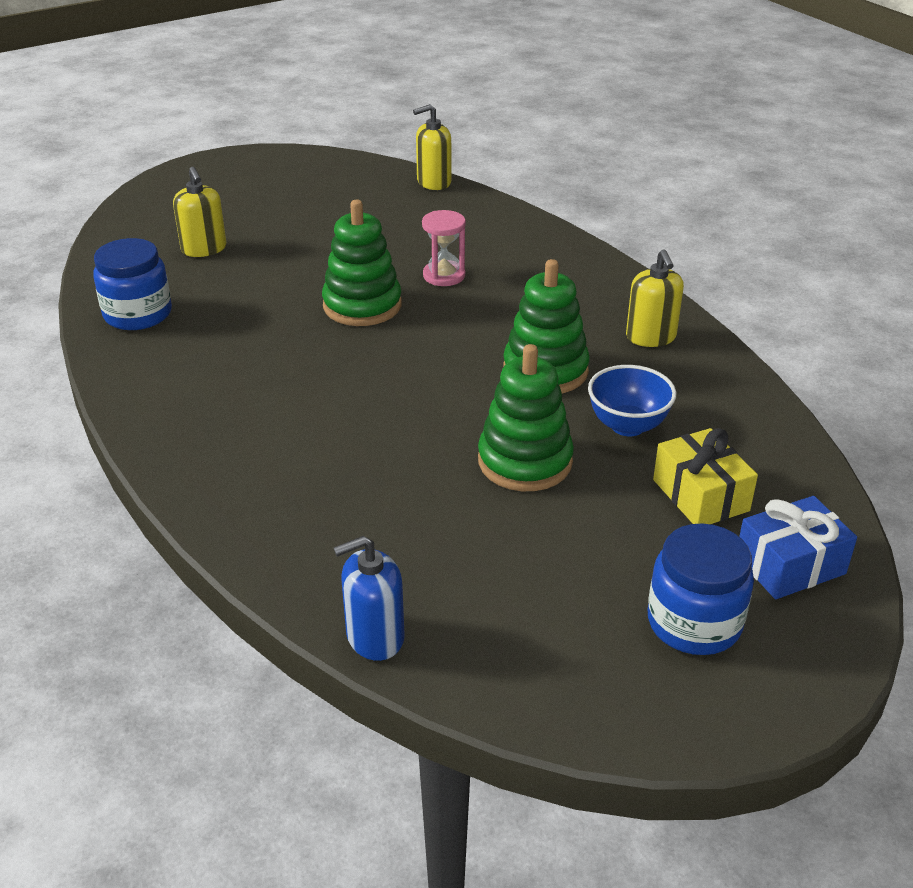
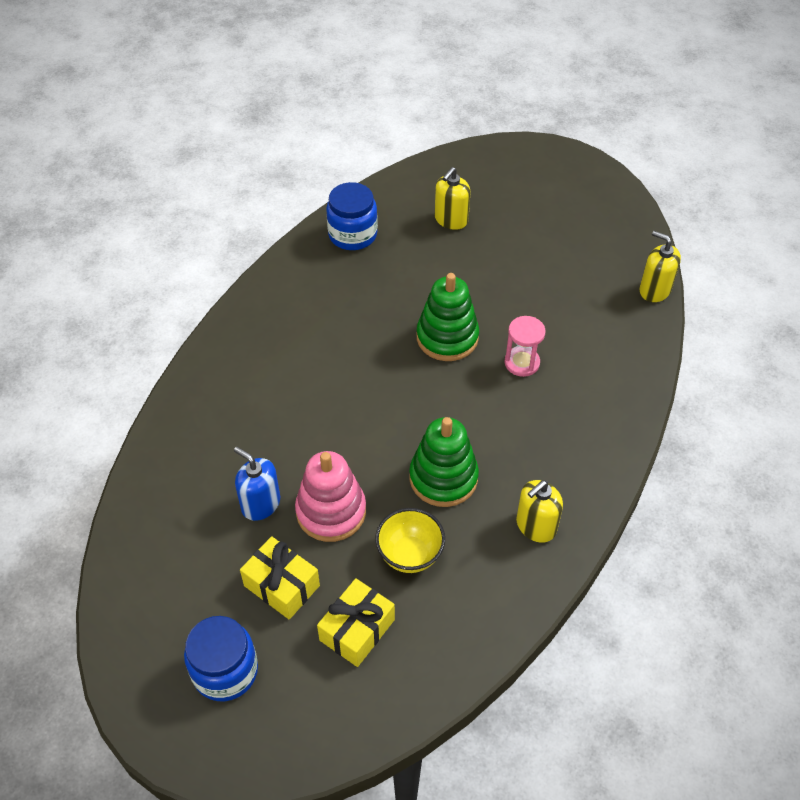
camera: 60 degrees right, 15 degrees up
blue soap dispenser [334,536,405,661] -> blue soap dispenser moved to [234,447,280,521]
green stacking toy [478,344,574,491] -> pink stacking toy [295,451,366,542]
blue bowl [588,365,676,436] -> yellow bowl [375,508,445,573]
blue gift [739,496,857,599] -> none
none -> yellow gift [240,536,320,620]

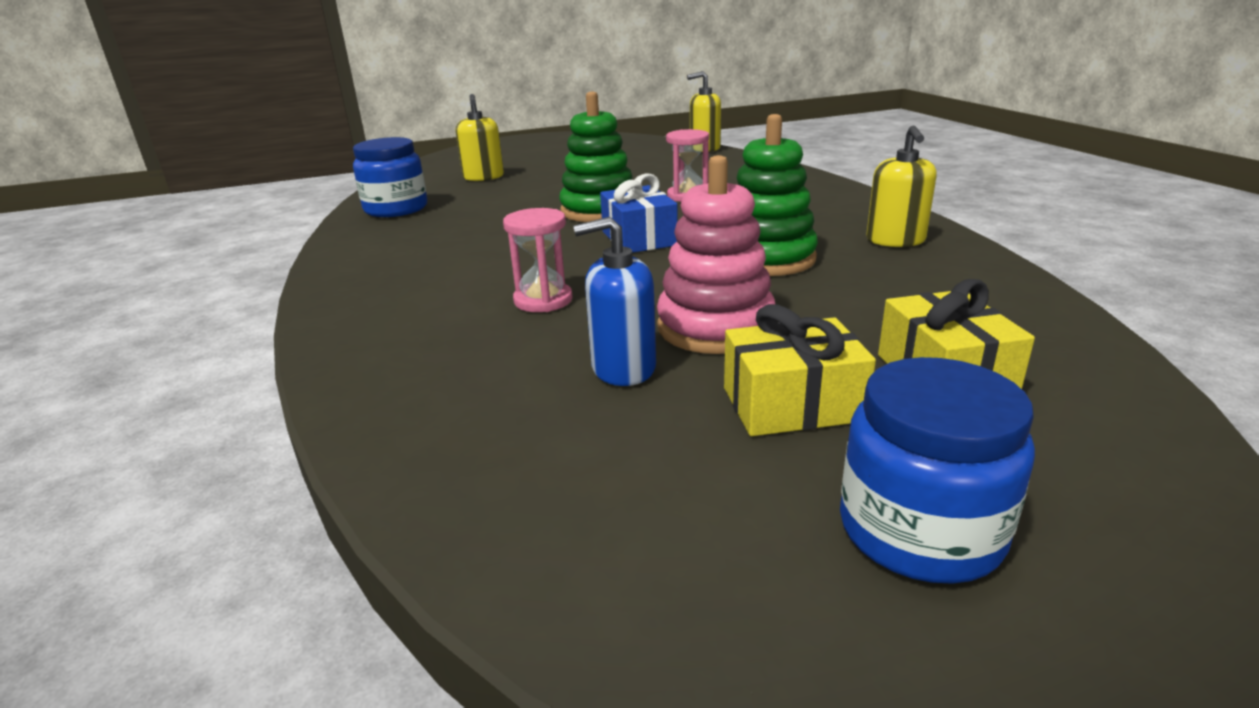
camera: 45 degrees left, 25 degrees down
yellow bowl [375,508,445,573] -> none
none -> pink hourglass [503,208,573,312]
none -> blue gift [600,173,678,253]

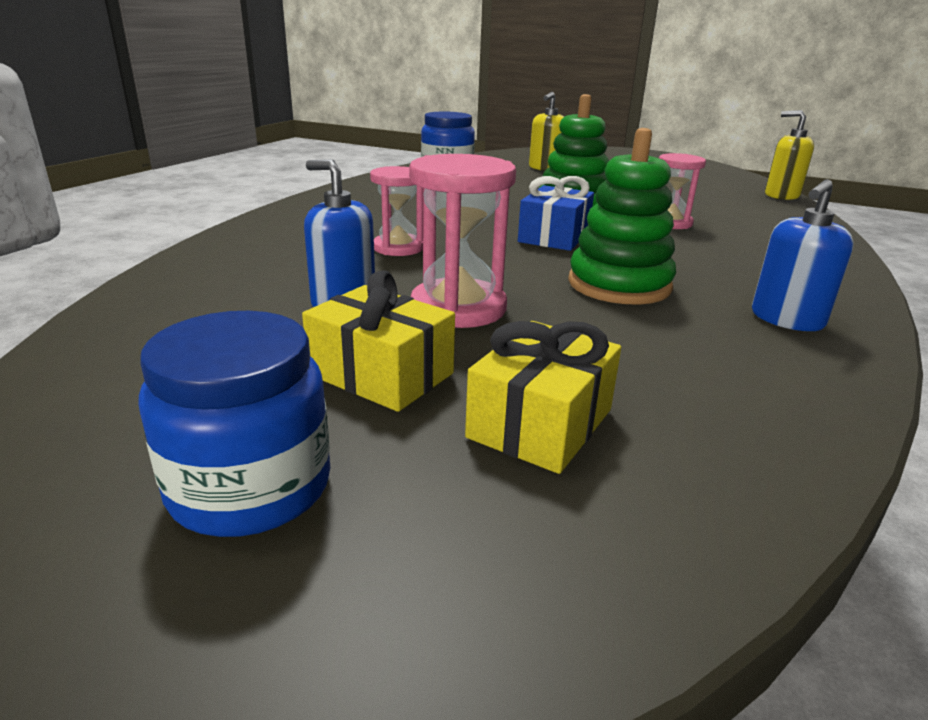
camera: 40 degrees right, 0 degrees up
pink stacking toy [657,155,776,354] -> pink hourglass [409,154,516,328]
yellow soap dispenser [866,125,937,247] -> blue soap dispenser [752,179,854,331]

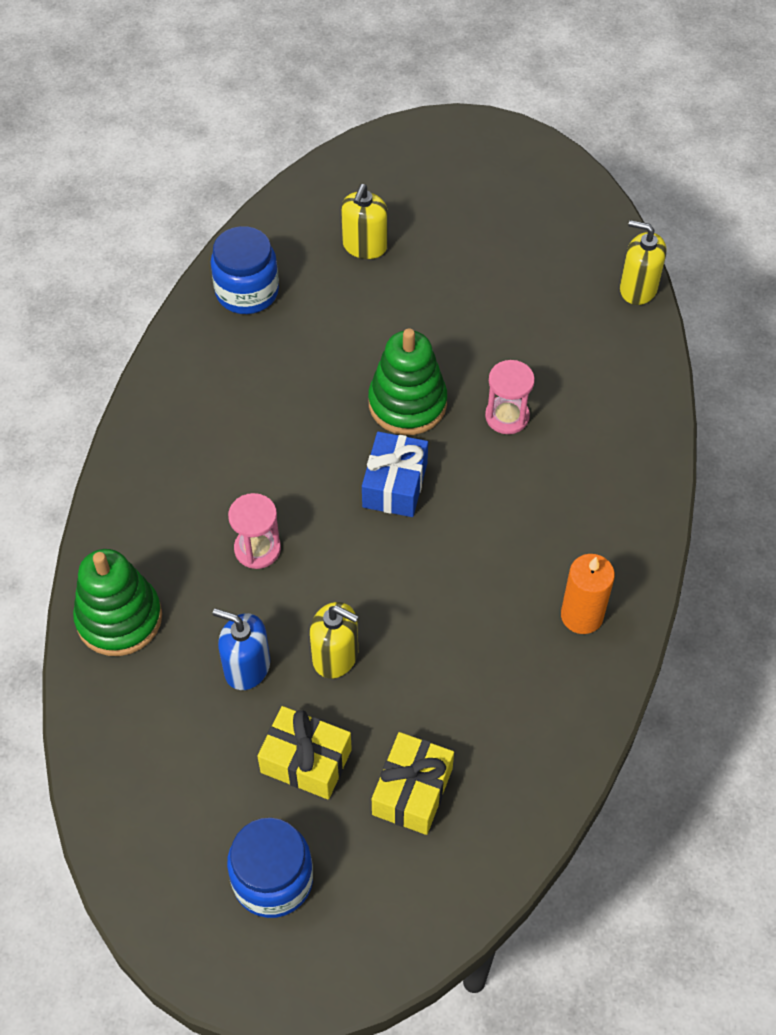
camera: 10 degrees left, 30 degrees up
pink hourglass [409,154,516,328] -> yellow soap dispenser [310,602,359,678]
green stacking toy [568,128,676,305] -> green stacking toy moved to [73,549,162,656]
blue soap dispenser [752,179,854,331] -> orange candle [561,554,615,634]

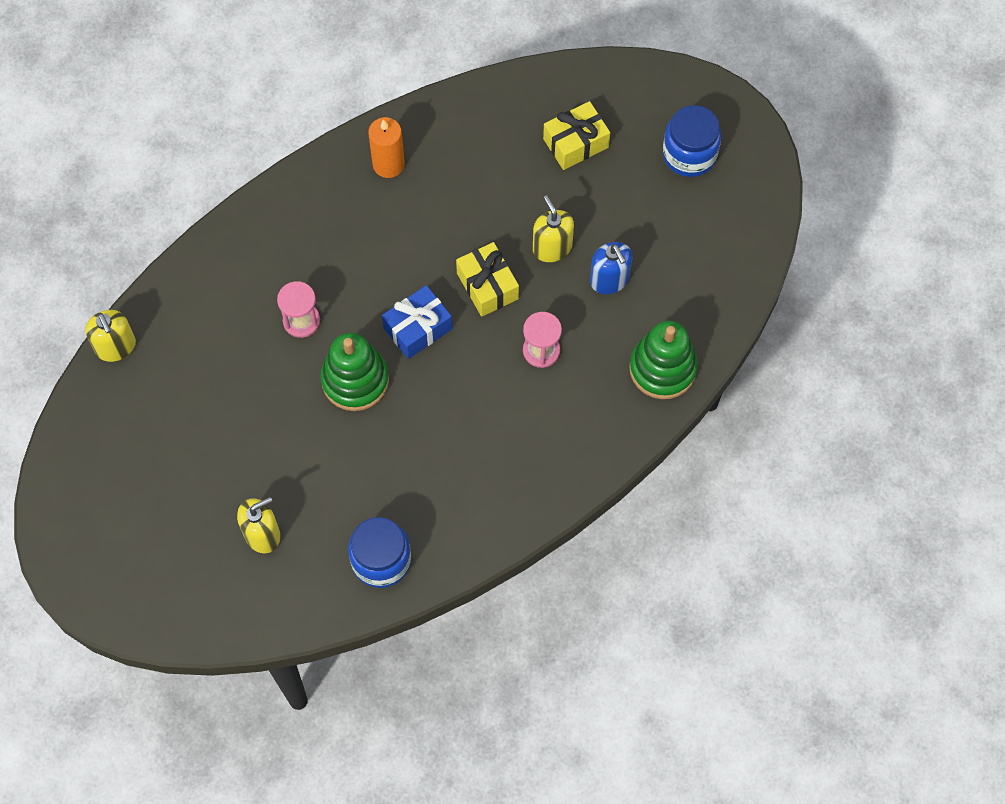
camera: 140 degrees left, 10 degrees up
yellow gift [257,706,352,800] -> yellow gift moved to [456,242,519,317]

